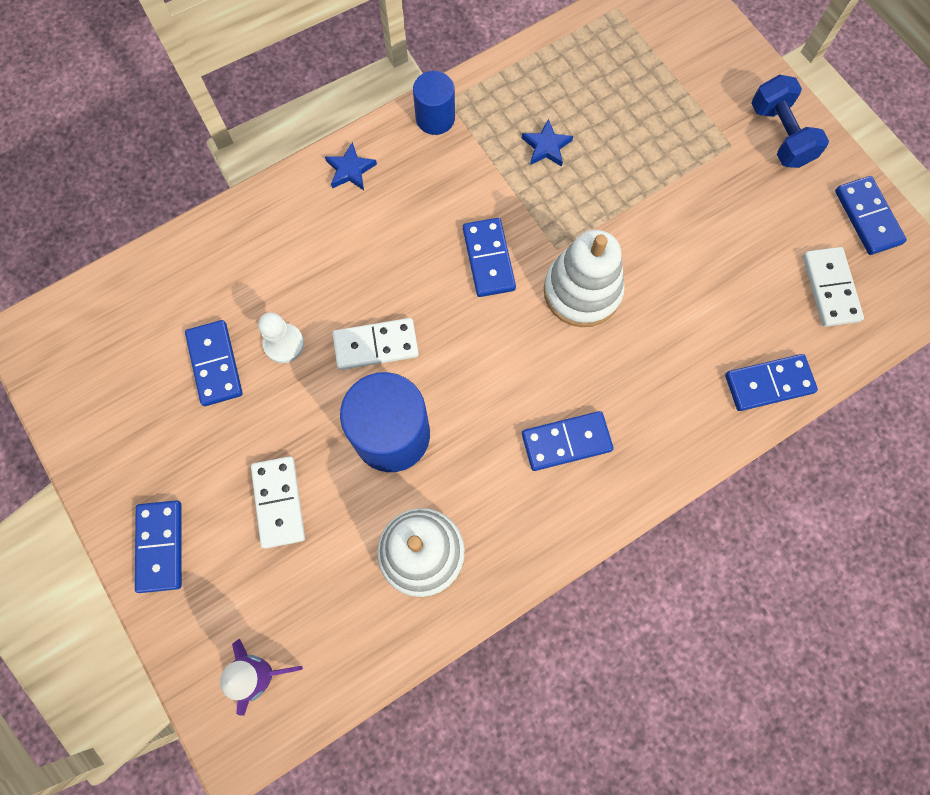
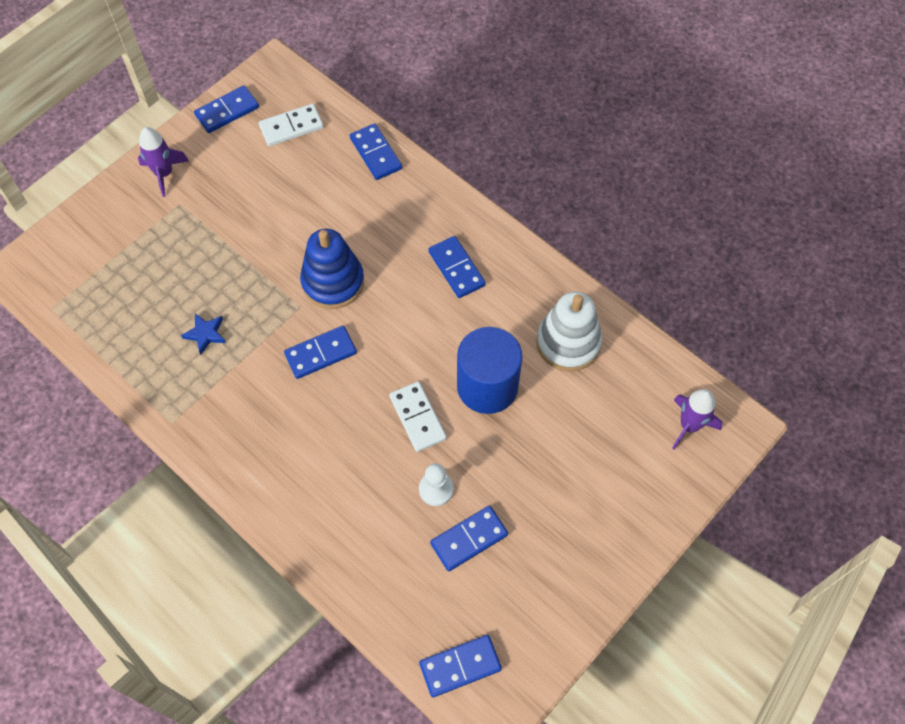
camera: 105 degrees left, 10 degrees down
blue domino [135,500,182,593] -> blue domino moved to [419,635,502,697]
white domino [251,456,305,549] -> none
blue star [325,142,377,190] -> none
blue cylinder [413,71,455,135] -> none
white stacking toy [544,230,625,327] -> blue stacking toy [300,229,364,309]
blue dumbbell [751,75,829,168] -> purple rocket [138,127,189,197]

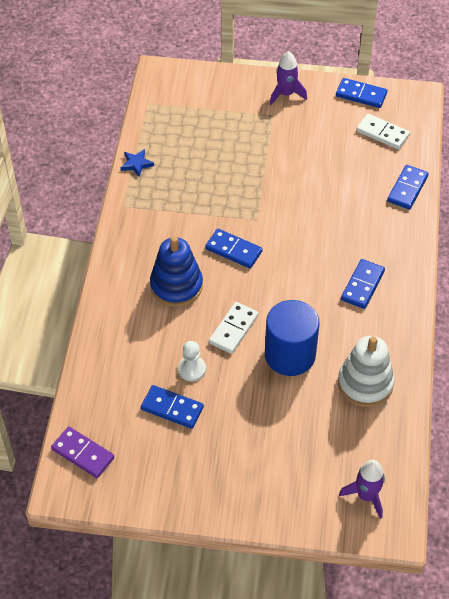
camera: 55 degrees right, 10 degrees down
blue star [181,314,226,355] -> blue star moved to [121,149,154,177]
blue stacking toy [300,229,364,309] -> blue stacking toy moved to [150,236,203,307]
blue domino [419,635,502,697] -> purple domino [51,427,114,478]

